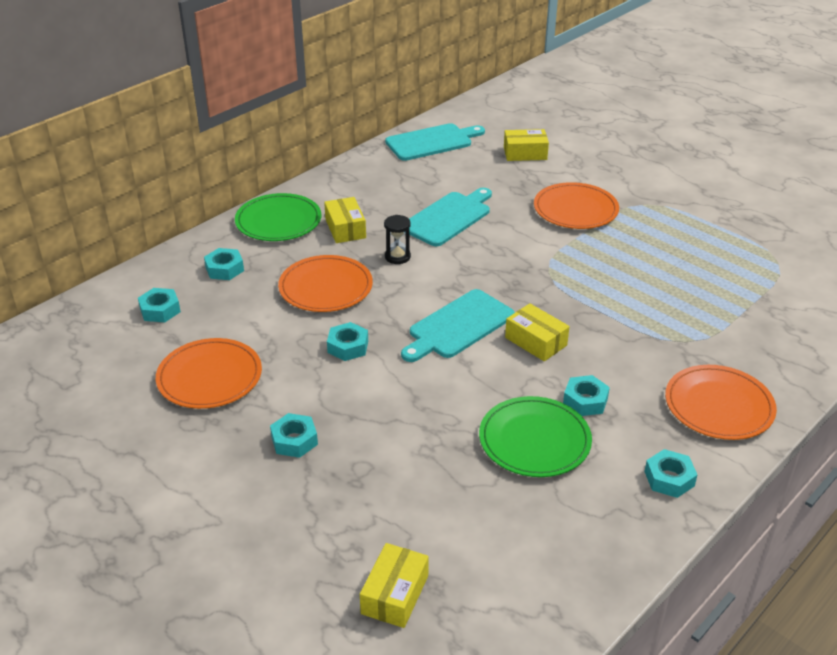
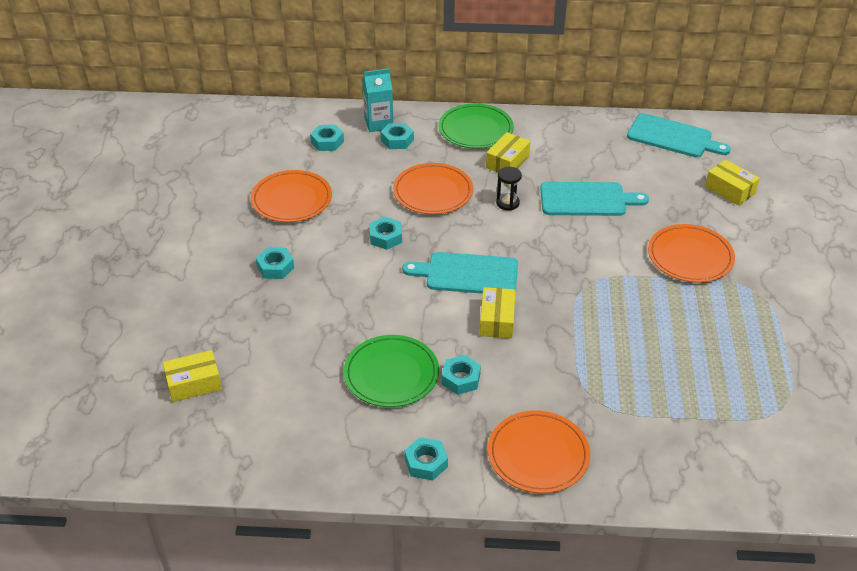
camera: 50 degrees right, 5 degrees up
none -> turquoise carton [363,68,393,132]

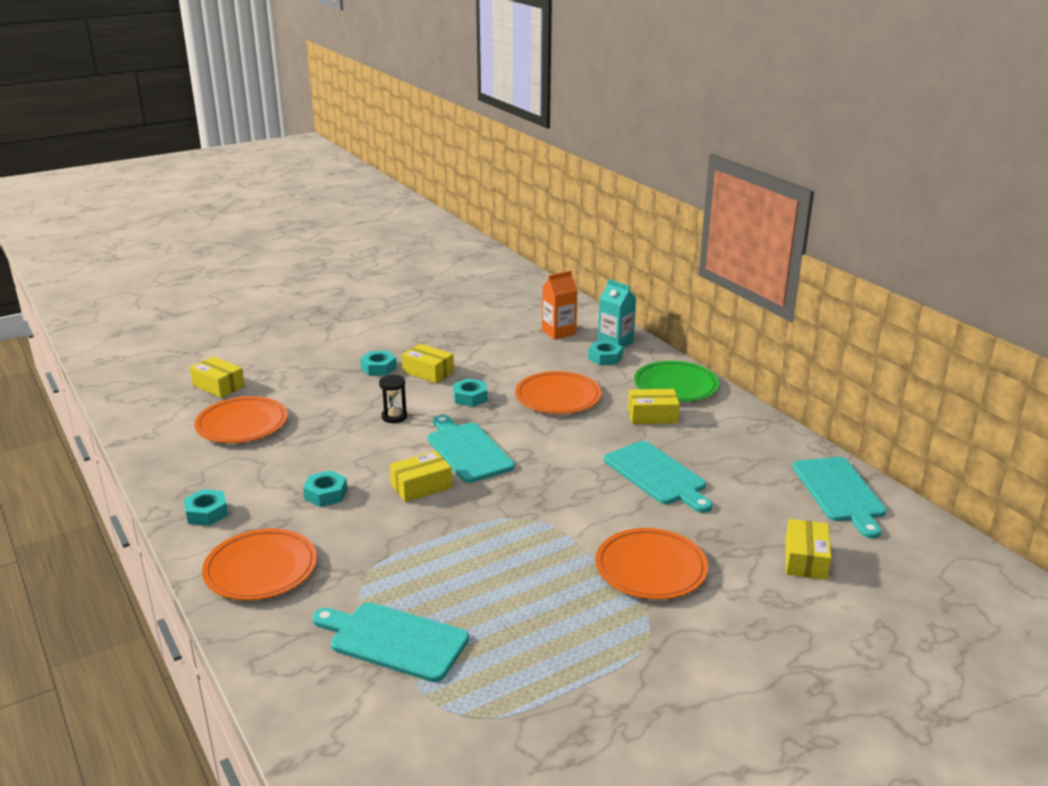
camera: 55 degrees right, 15 degrees down
orange plate [251,170,332,222] -> orange plate moved to [195,396,288,443]
turquoise nut [310,125,344,151] -> orange carton [542,271,578,340]
green plate [344,335,439,407] -> none
black hourglass [496,167,522,211] -> black hourglass moved to [379,375,407,423]
none -> turquoise cutting board [312,602,469,682]
none -> yellow box [402,344,454,383]

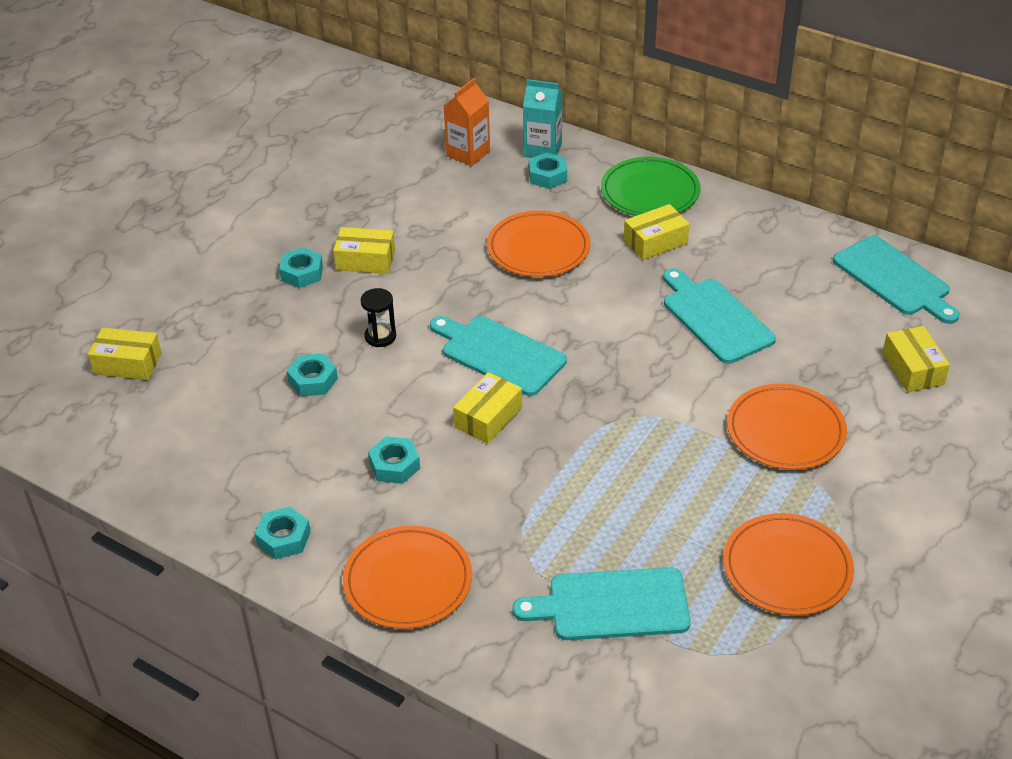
camera: 25 degrees left, 15 degrees up
orange plate [195,396,288,443] -> orange plate moved to [723,513,854,616]
turquoise nut [453,378,488,407] -> turquoise nut moved to [287,353,338,397]
turquoise cutting board [604,441,712,513] -> turquoise cutting board turned 150 degrees counterclockwise [663,268,776,364]

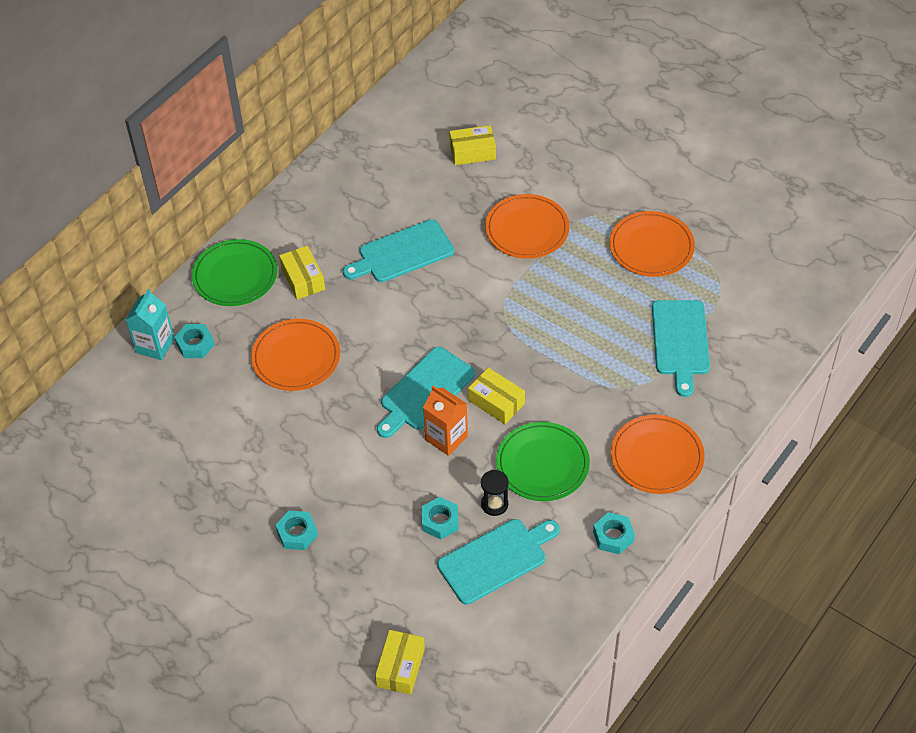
camera: 85 degrees left, 10 degrees up
yellow box [333,227,395,274] -> none
black hourglass [361,288,396,347] -> black hourglass moved to [481,470,509,516]
turquoise nut [368,436,420,484] -> green plate [496,422,590,501]
orange carton [444,78,490,166] -> orange carton moved to [423,386,468,456]
turquoise cutting board [833,236,960,324] -> turquoise cutting board moved to [437,519,560,604]

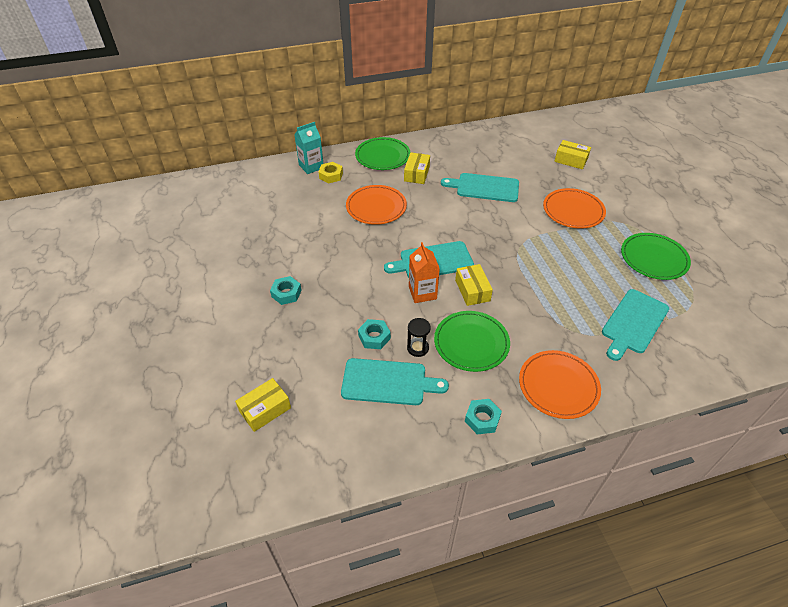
camera: 35 degrees right, 5 degrees down
turquoise nut [175,324,214,358] -> yellow nut [319,162,343,183]
orange plate [609,211,695,277] -> green plate [621,233,691,280]

